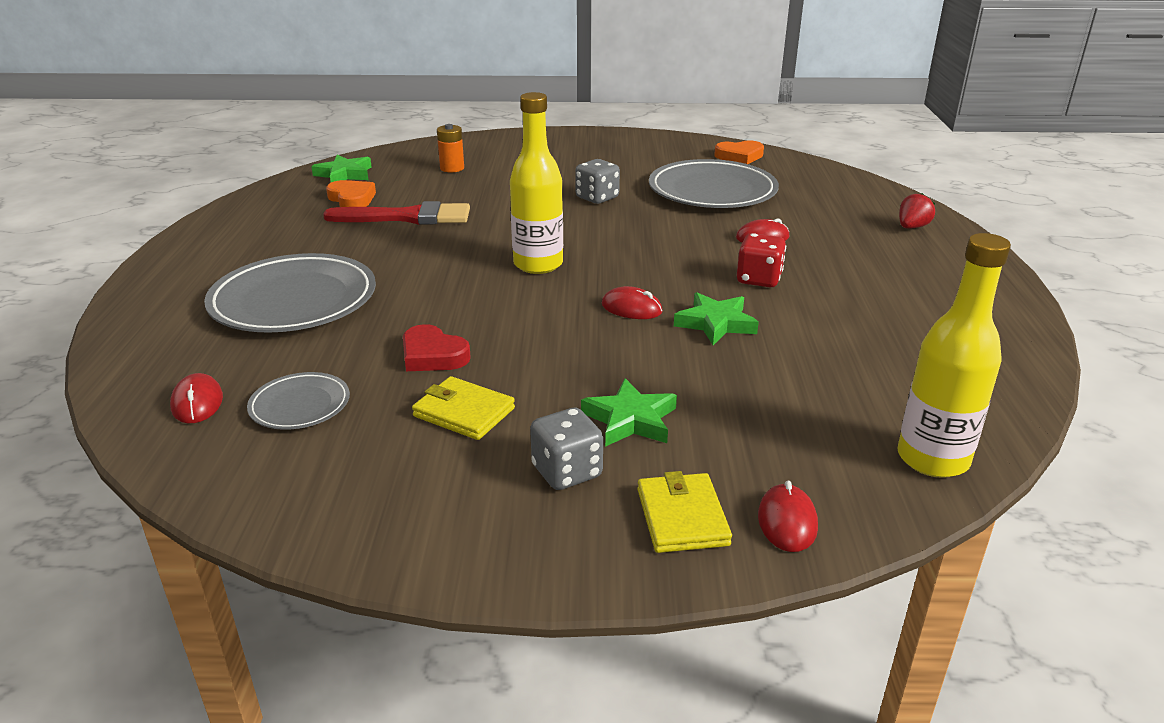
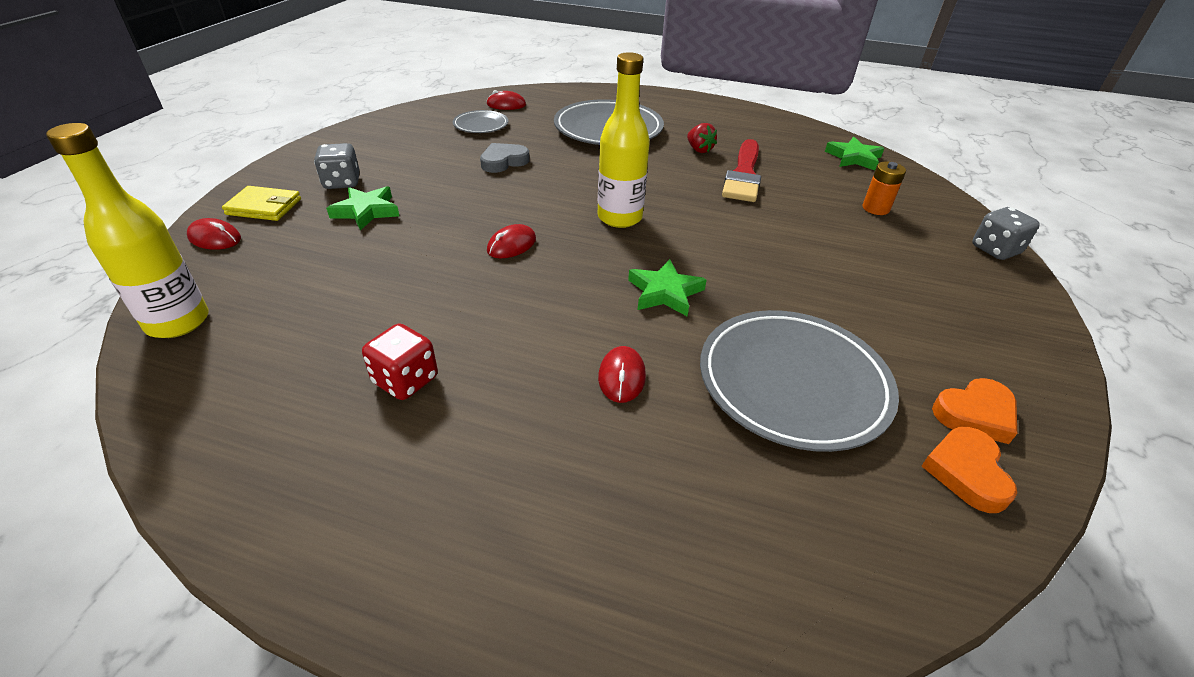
camera: 105 degrees right, 10 degrees up
orange heart [326,180,376,207] -> orange heart moved to [932,378,1017,444]
red heart [403,324,471,371] -> grey heart [480,143,530,173]
yellow wallet [412,376,515,440] -> none
grey dice [575,159,620,204] -> grey dice moved to [972,207,1040,260]
green star [674,292,759,345] -> green star moved to [628,259,707,316]
red dice [737,233,786,287] -> red dice moved to [362,324,438,400]
red strawberry [899,193,935,229] -> red strawberry moved to [687,123,717,153]

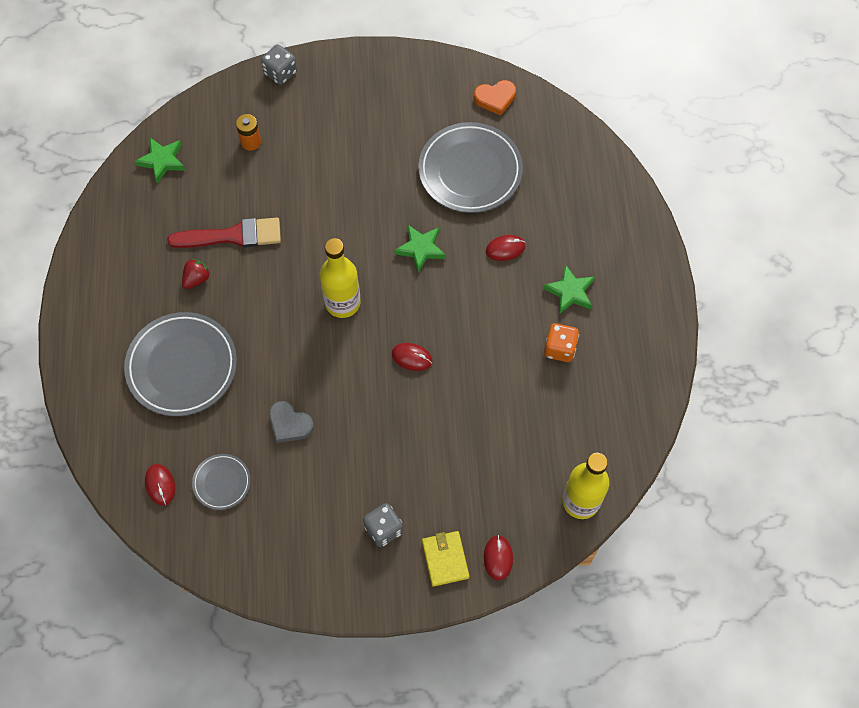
camera: 110 degrees left, 25 degrees up
green star [326,186,399,230] -> green star moved to [543,264,595,314]
red dice [362,324,438,400] -> orange dice [544,323,579,362]
orange heart [932,378,1017,444] -> none

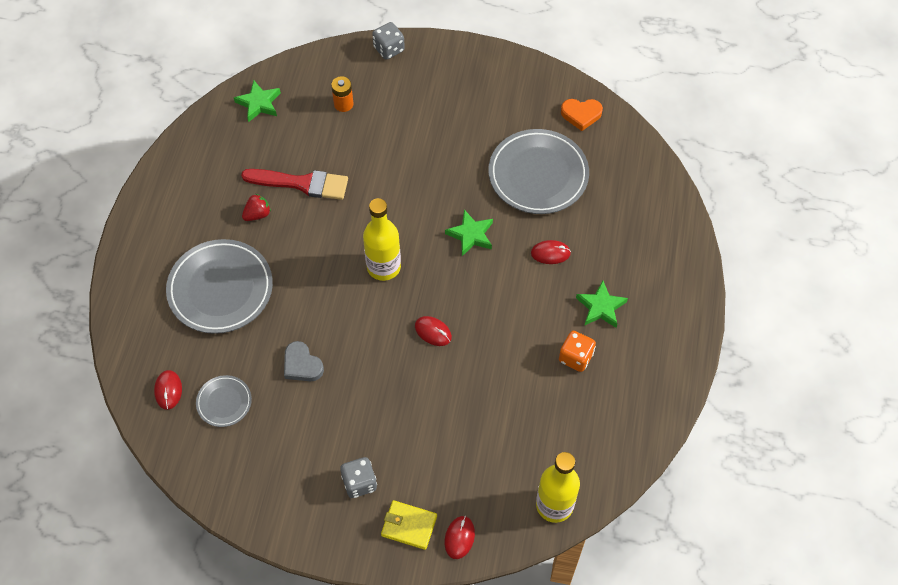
camera: 15 degrees right, 5 degrees down
yellow wallet [422,531,469,587] -> yellow wallet turned 75 degrees counterclockwise [381,500,437,550]

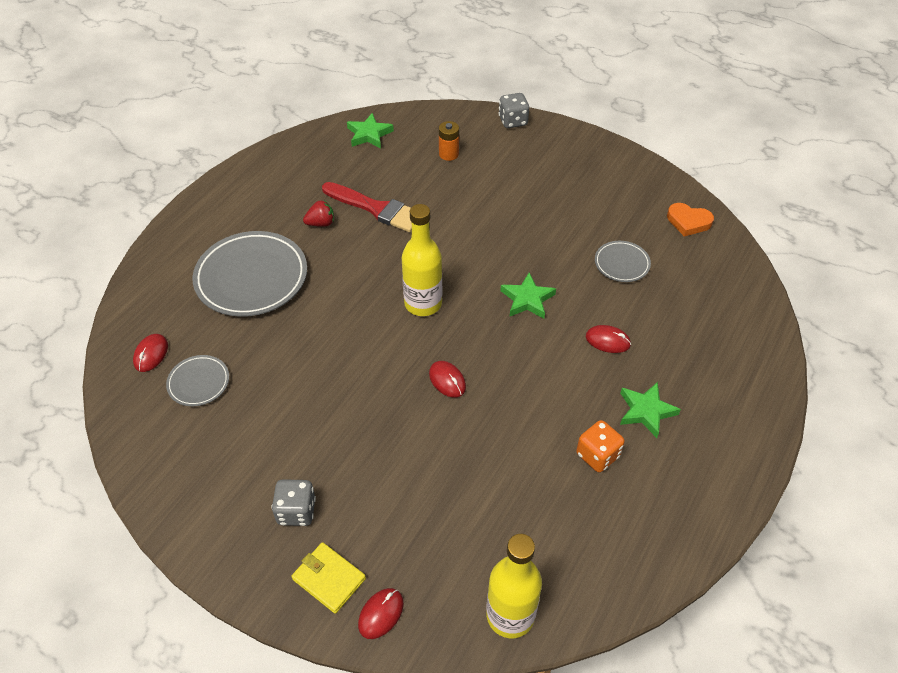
camera: 20 degrees right, 10 degrees down
grey heart [284,341,324,382] -> none
grey plate [488,129,589,214] -> grey plate [595,241,651,282], size x0.50

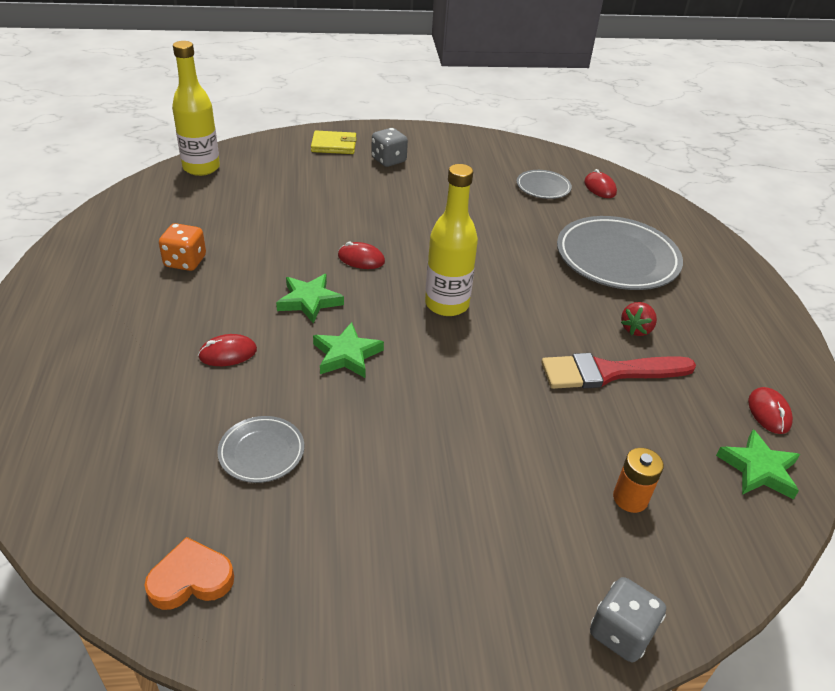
camera: 140 degrees right, 10 degrees down
red mouse [358,588,404,639] -> red mouse moved to [748,387,793,434]
green star [620,382,681,438] -> green star moved to [276,274,344,324]

